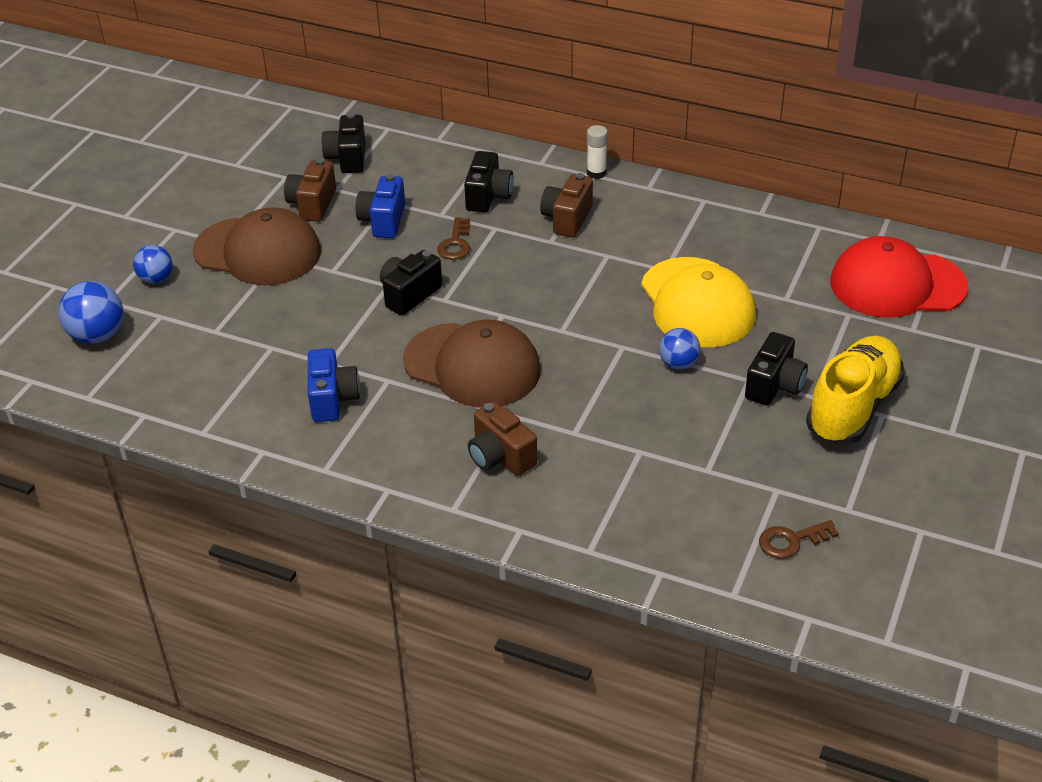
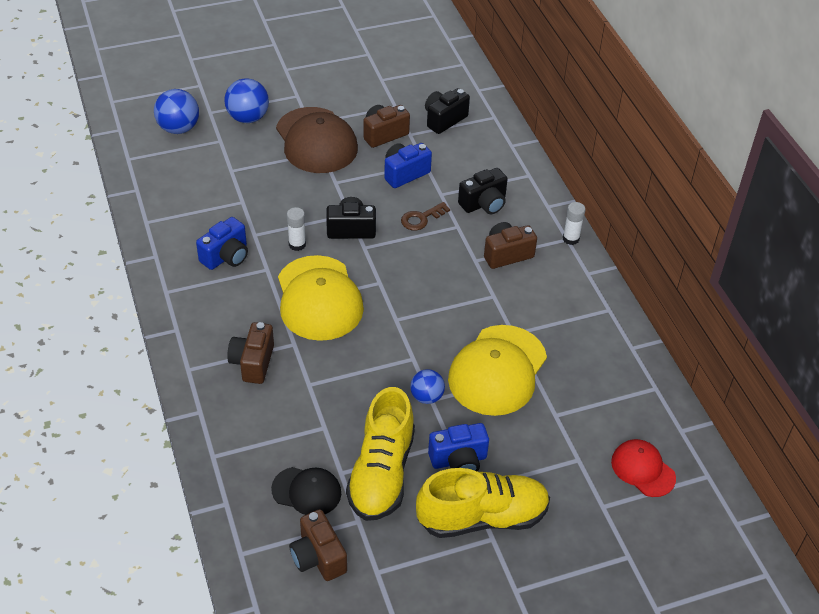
camera: 45 degrees right, 5 degrees up
blue ball [133,245,173,284] -> blue ball [224,78,269,123], size x1.56
brown cap [403,319,541,408] -> yellow cap [278,255,364,341]
black camera [745,332,808,405] -> blue camera [428,423,489,471]
brown key [759,520,839,559] -> brown camera [289,509,347,581]
red cap [830,236,968,318] -> red cap [611,439,676,497], size x0.56
none -> black cap [271,467,341,515]
none -> white glue stick [287,207,306,251]
none -> yellow shoe [346,387,415,521]

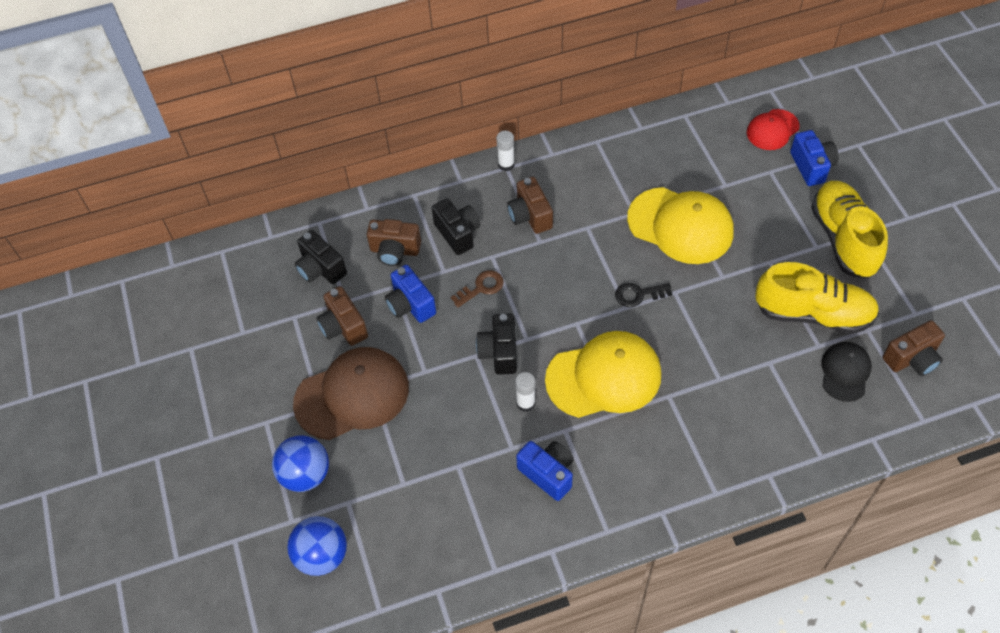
camera: 85 degrees left, 10 degrees up
brown camera [227,322,274,384] -> brown camera moved to [367,219,421,266]
brown key [401,202,450,231] -> brown key turned 90 degrees counterclockwise [451,270,504,308]
blue ball [410,369,445,404] -> none
blue camera [428,423,489,471] -> blue camera moved to [790,130,839,186]
none -> black key [615,283,672,307]

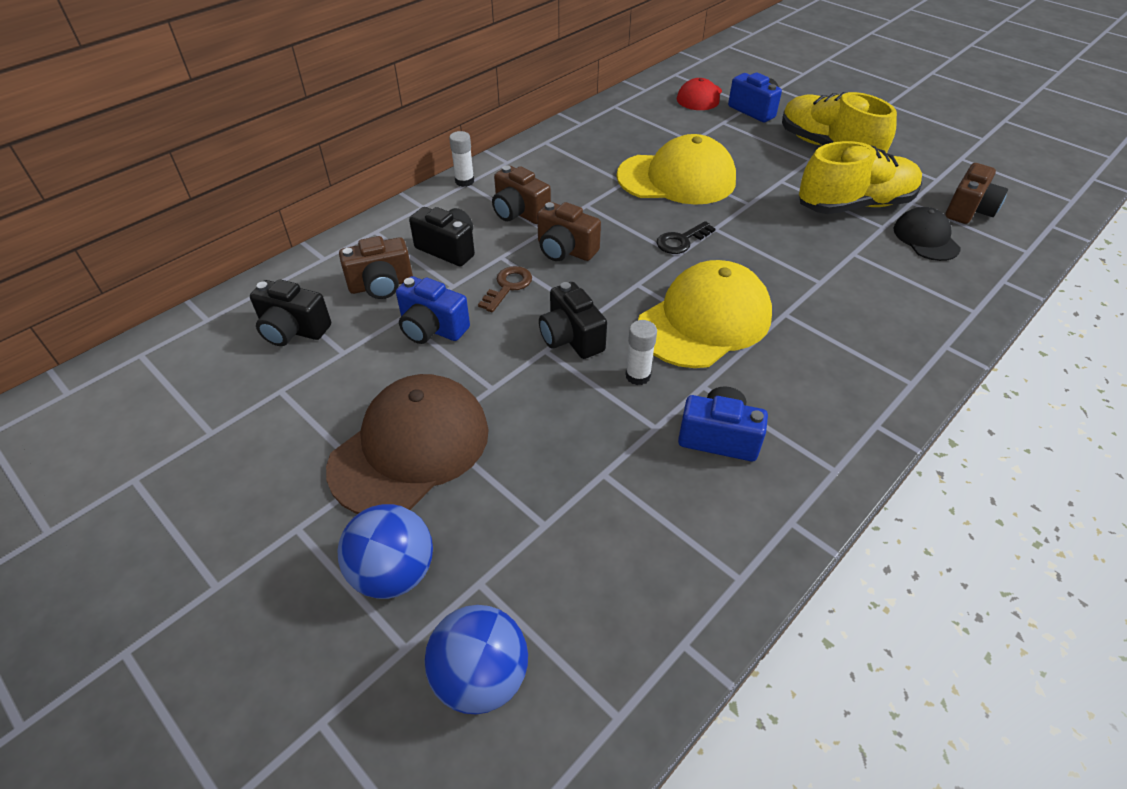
camera: 30 degrees left, 10 degrees down
brown camera [316,286,368,346] -> brown camera moved to [537,202,601,261]

